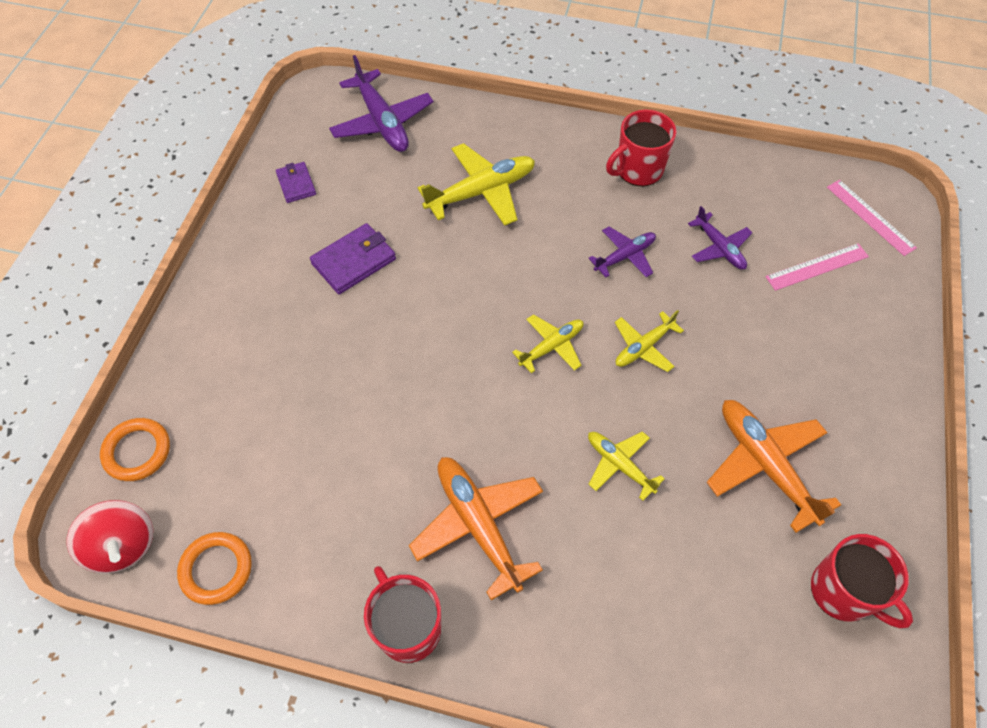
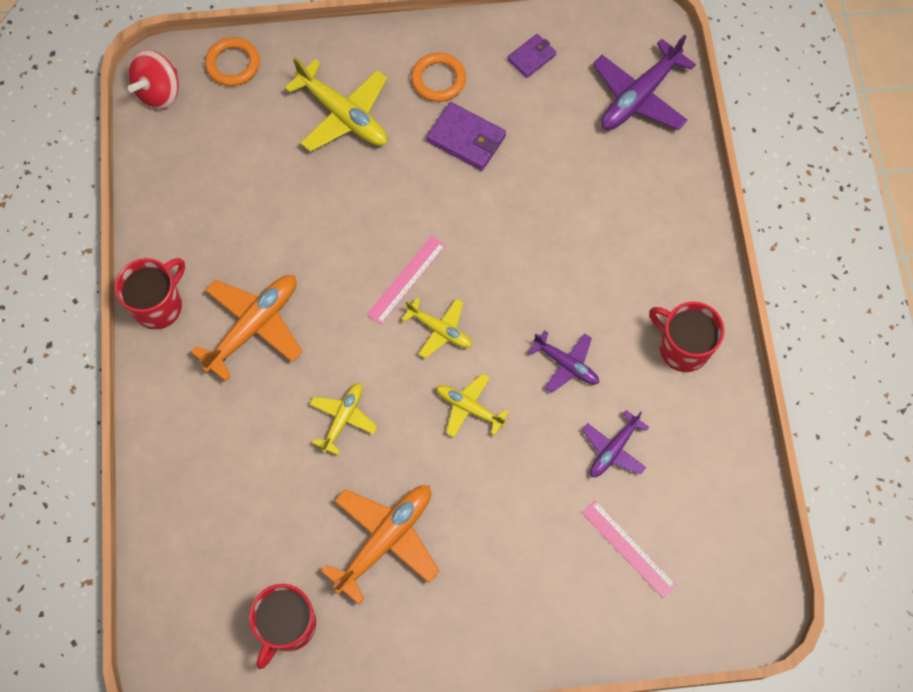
camera: 70 degrees right, 10 degrees up
orange ring [177,532,252,605] -> orange ring moved to [411,53,466,102]
yellow plane [418,143,535,226] -> yellow plane moved to [285,57,387,152]
pink ruler [827,180,917,256] -> pink ruler moved to [367,236,446,325]

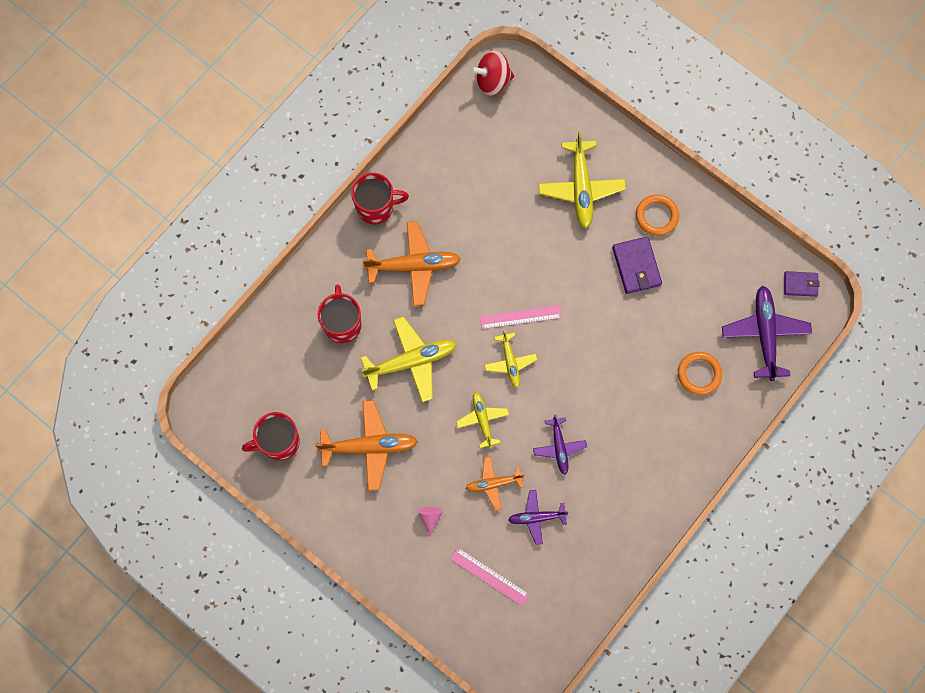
camera: 45 degrees right, 5 degrees up
orange ring [205,37,260,86] -> orange ring moved to [678,352,722,395]
yellow plane [309,383,378,455] -> yellow plane [361,316,457,402], size x1.69
purple wallet [507,34,557,78] -> purple wallet moved to [784,271,820,297]
pink ruler [582,500,677,598] -> pink ruler turned 60 degrees counterclockwise [450,548,529,606]
purple plane [593,34,696,130] -> purple plane turned 90 degrees clockwise [722,286,812,381]
red mug [649,301,724,372] -> red mug moved to [318,285,361,343]
none -> pink cone [418,507,443,536]
none -> orange plane [465,456,525,510]

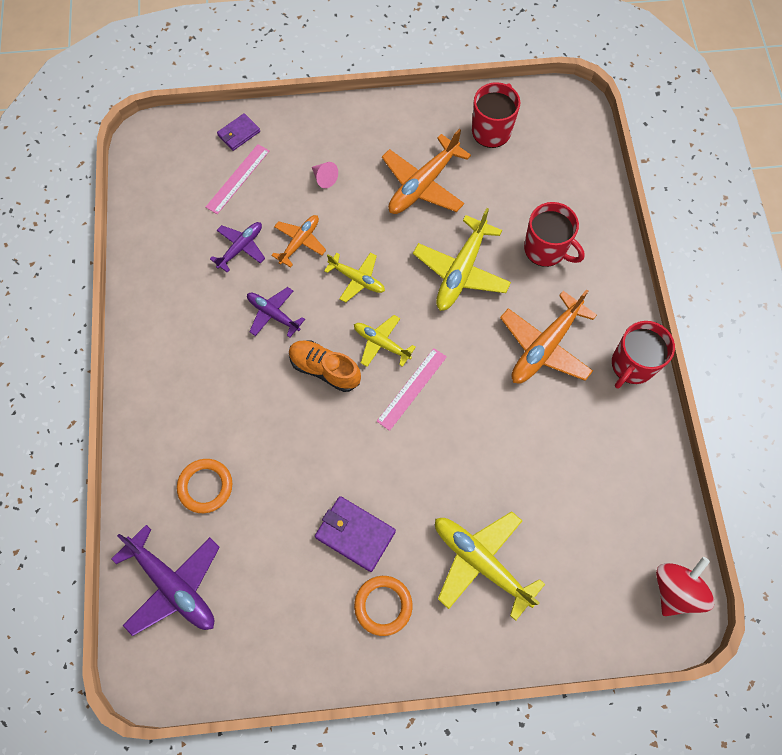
camera: 135 degrees right, 5 degrees down
pink ruler [450,548,529,606] -> pink ruler turned 45 degrees counterclockwise [206,144,269,214]
purple wallet [784,271,820,297] -> purple wallet moved to [217,113,260,151]
none -> orange shoe [289,340,361,392]

